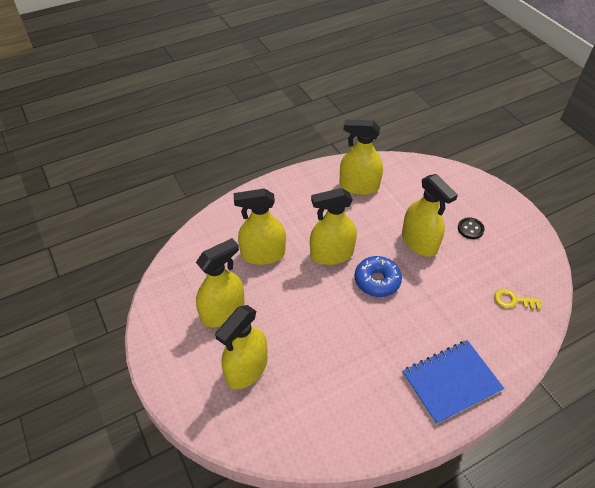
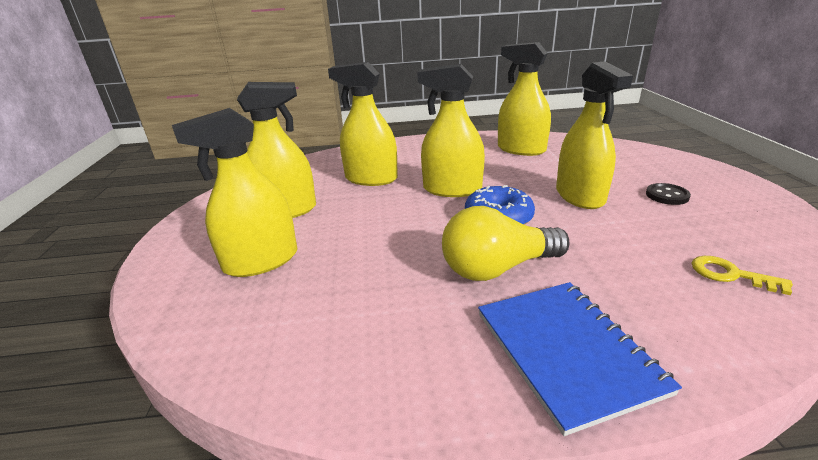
camera: 25 degrees right, 20 degrees down
blue notebook [402,340,504,425] -> blue notebook turned 75 degrees clockwise [478,282,682,436]
none -> yellow light bulb [442,206,569,281]

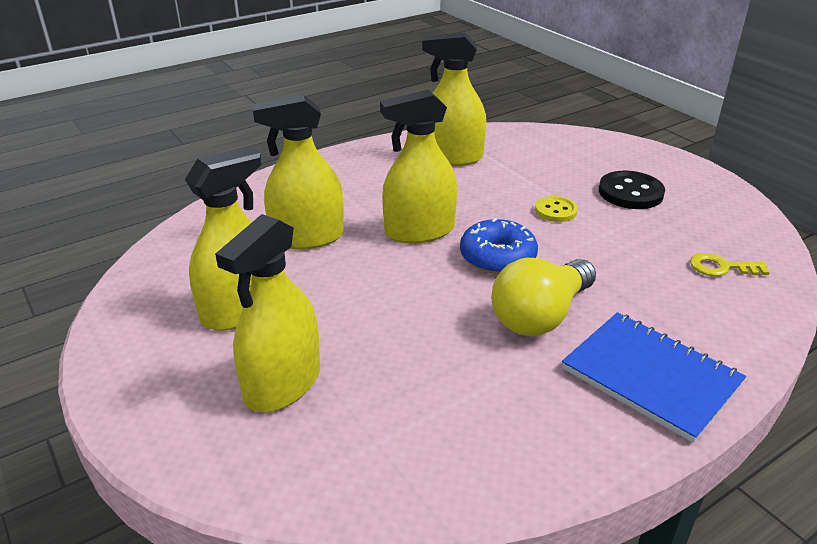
camera: 30 degrees left, 5 degrees up
yellow spray bottle [556,61,633,209] -> yellow button [535,196,578,222]
black button [646,183,691,205] -> black button [599,171,665,209], size x1.58

